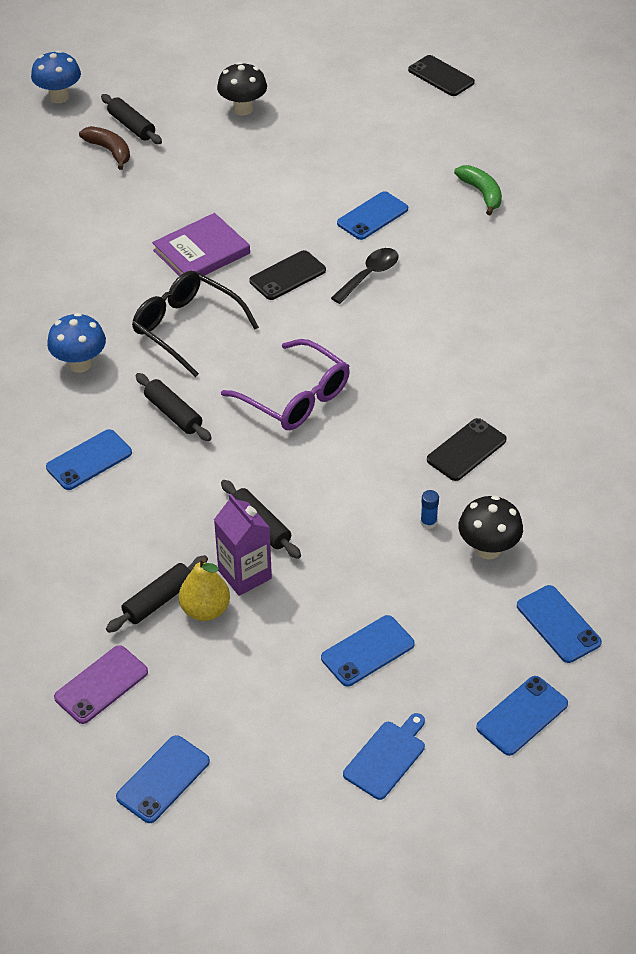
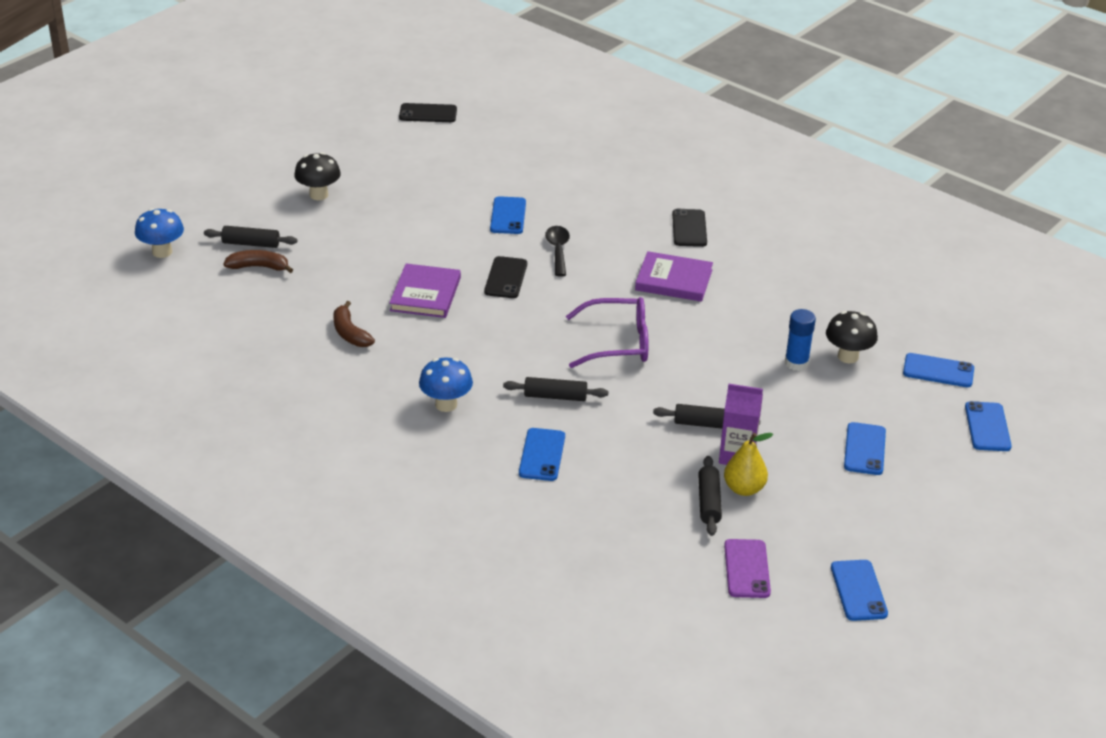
camera: 45 degrees left, 10 degrees down
black glasses [132,271,259,377] -> none
blue cutting board [343,713,425,800] -> none
blue glue stick [420,490,439,529] -> blue glue stick [785,309,816,371], size x1.77
black phone [427,418,507,481] -> black phone moved to [672,209,707,247]
green banana [454,165,502,215] -> none
none -> brown banana [333,301,375,347]
none -> purple book [635,251,713,302]

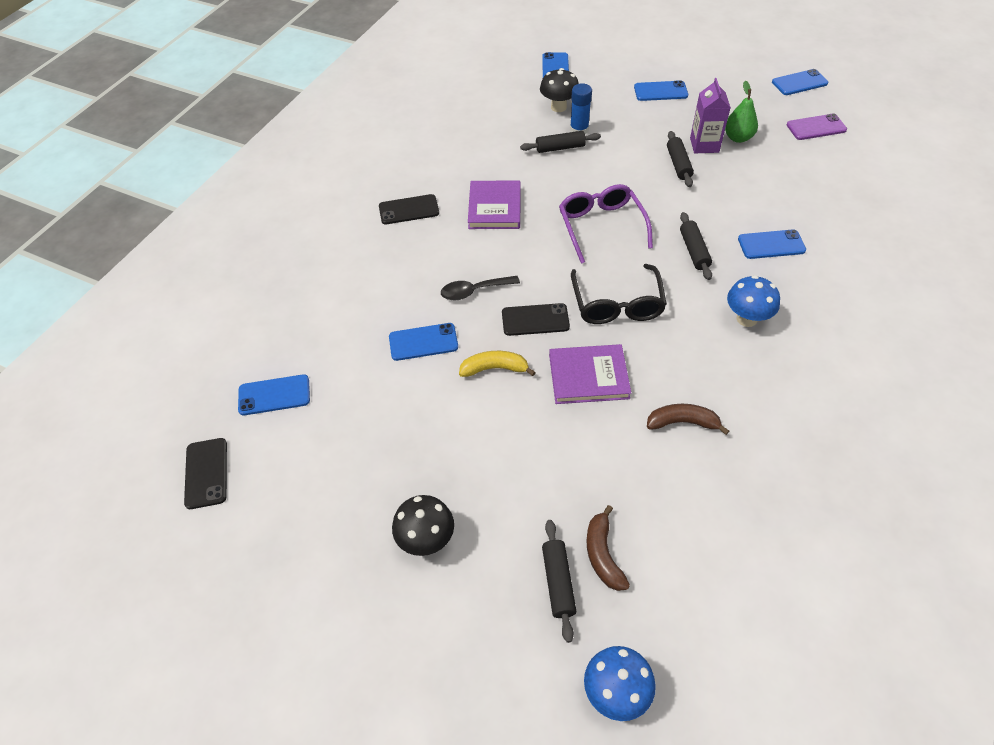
camera: 100 degrees left, 15 degrees up
brown banana [333,301,375,347] -> brown banana turned 135 degrees counterclockwise [647,404,729,435]
black rolling pin [698,456,722,536] -> black rolling pin moved to [520,131,601,153]
yellow pear [724,433,773,496] -> green pear [725,81,758,143]
blue phone [965,401,1012,451] -> blue phone moved to [238,374,310,415]
none -> yellow banana [459,351,536,377]
none -> black glasses [571,264,667,324]

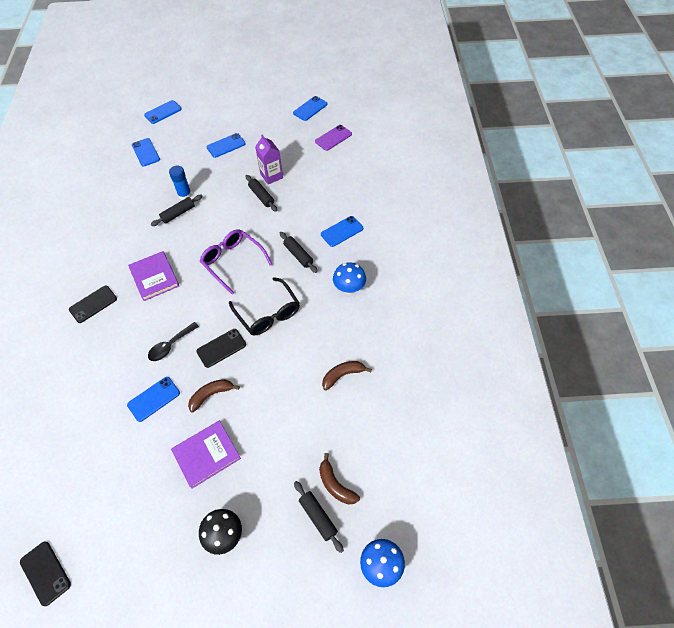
camera: 30 degrees left, 5 degrees up
blue phone [238,374,310,415] -> blue phone moved to [144,100,182,124]
yellow banana [459,351,536,377] -> brown banana [188,379,240,413]
black mushroom [540,68,579,112] -> none
purple book [549,344,631,404] -> purple book moved to [171,421,241,489]
green pear [725,81,758,143] -> none

